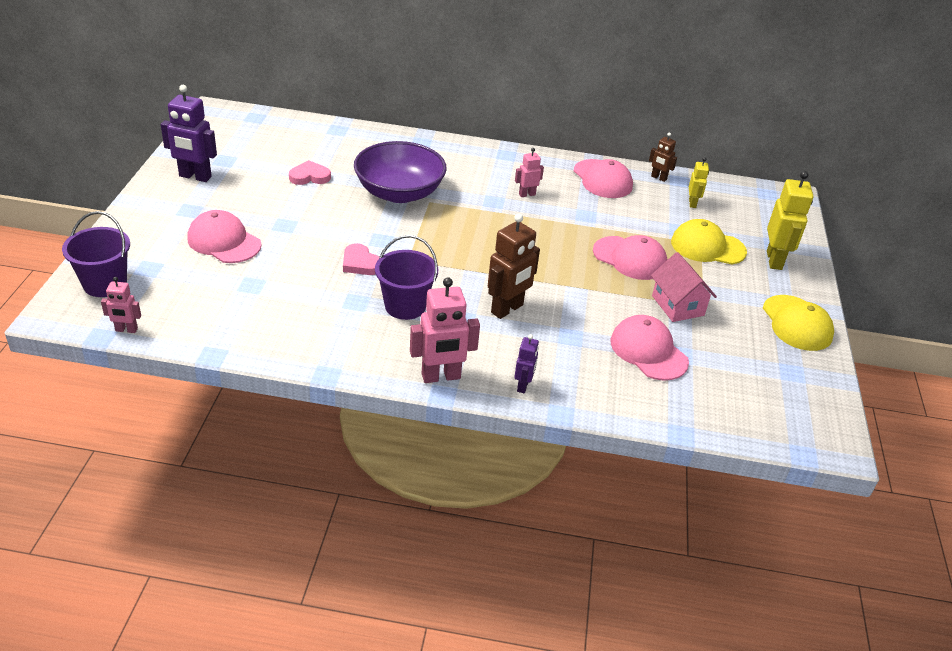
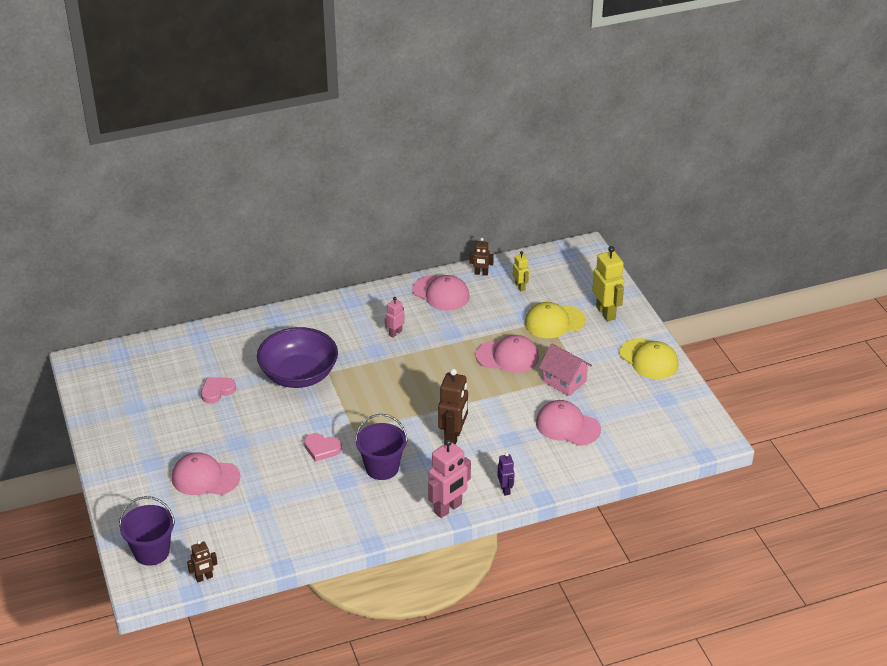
camera: 25 degrees left, 0 degrees up
pink robot [101,277,141,333] -> brown robot [187,540,218,582]
purple robot [161,85,217,182] -> none

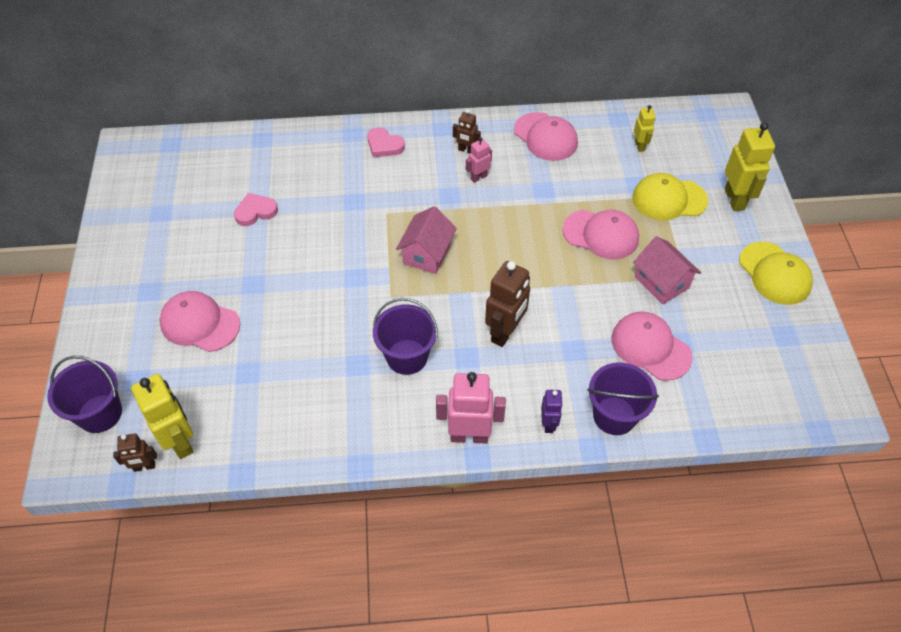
camera: 15 degrees right, 15 degrees up
purple bowl [257,327,338,388] -> none
pink heart [304,433,342,462] -> pink heart moved to [367,127,405,157]
pink robot [428,439,471,518] -> pink robot turned 150 degrees counterclockwise [436,372,506,443]
brown robot [469,238,494,276] -> brown robot moved to [453,109,481,154]
none -> yellow robot [131,374,193,459]
none -> pink house [396,206,457,274]
none -> purple bucket [587,363,659,435]

